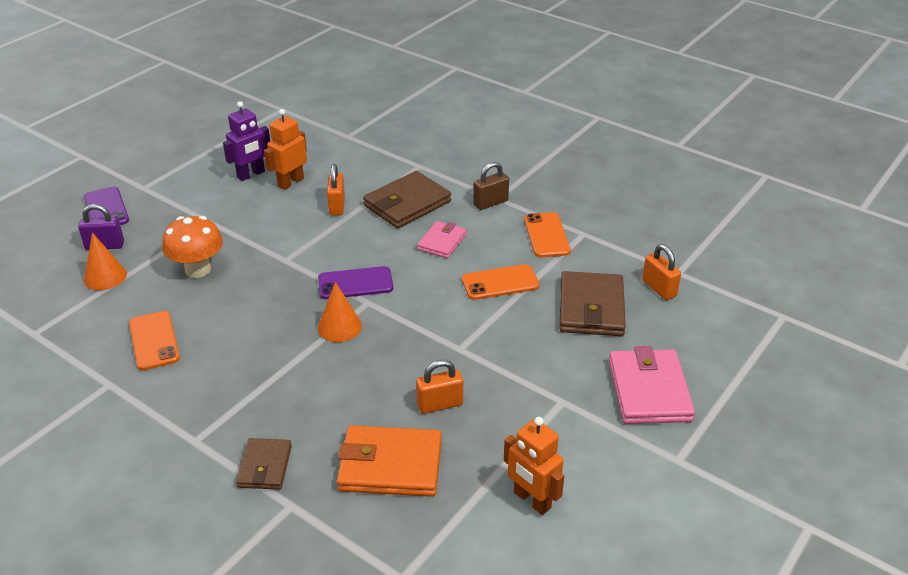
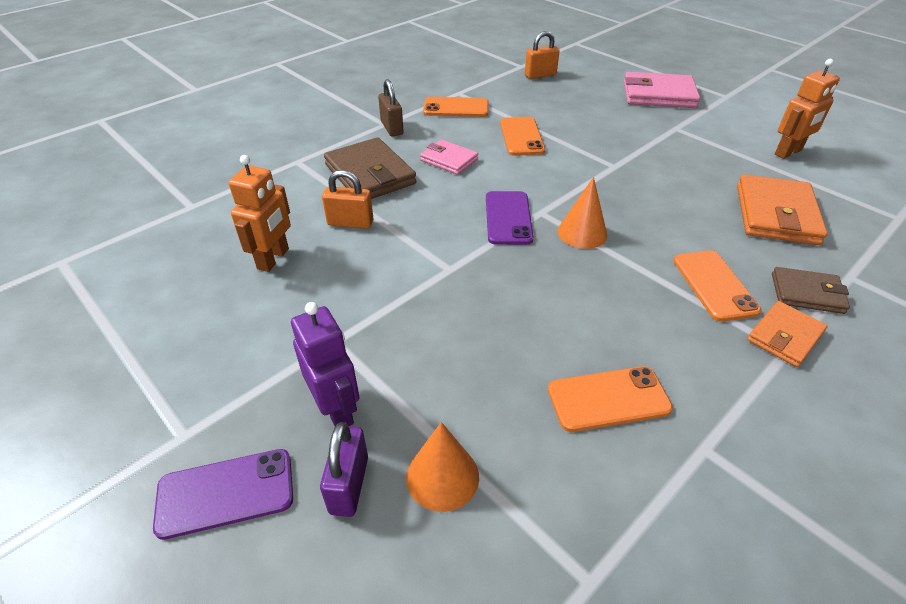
camera: 80 degrees left, 5 degrees up
orange mushroom [162,216,223,278] -> none
purple robot [223,101,270,181] -> purple robot moved to [291,302,360,426]
orange robot [264,109,307,190] -> orange robot turned 120 degrees counterclockwise [229,155,291,272]
orange padlock [416,360,463,414] -> none
brown wallet [560,271,626,336] -> none
none -> orange phone [673,250,761,322]
none -> orange wallet [747,301,827,367]

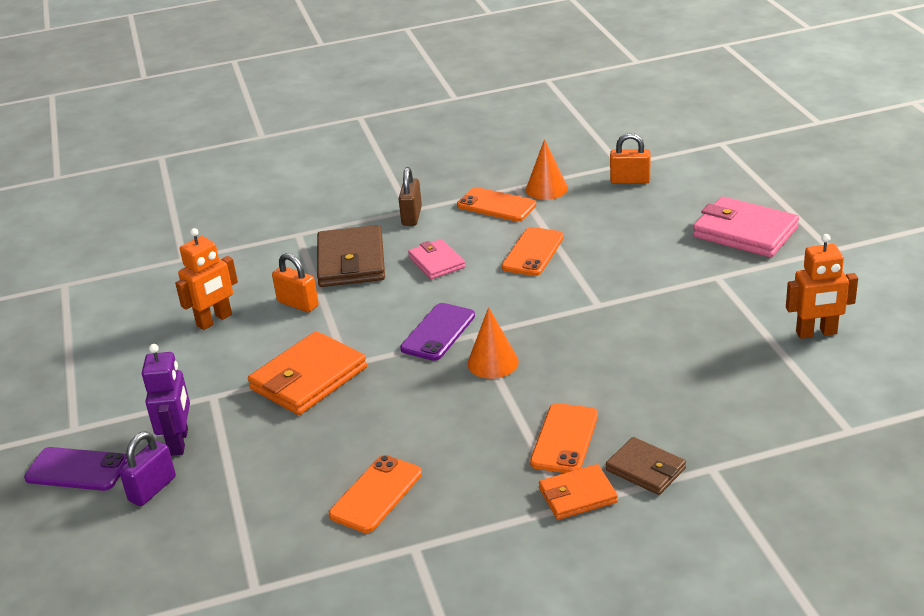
camera: 30 degrees right, 10 degrees down
orange cone [406,422,479,512] -> orange cone moved to [526,139,568,200]
orange phone [548,366,673,432] -> orange phone turned 75 degrees counterclockwise [329,455,422,533]
orange wallet [737,174,828,245] -> orange wallet moved to [248,331,367,415]

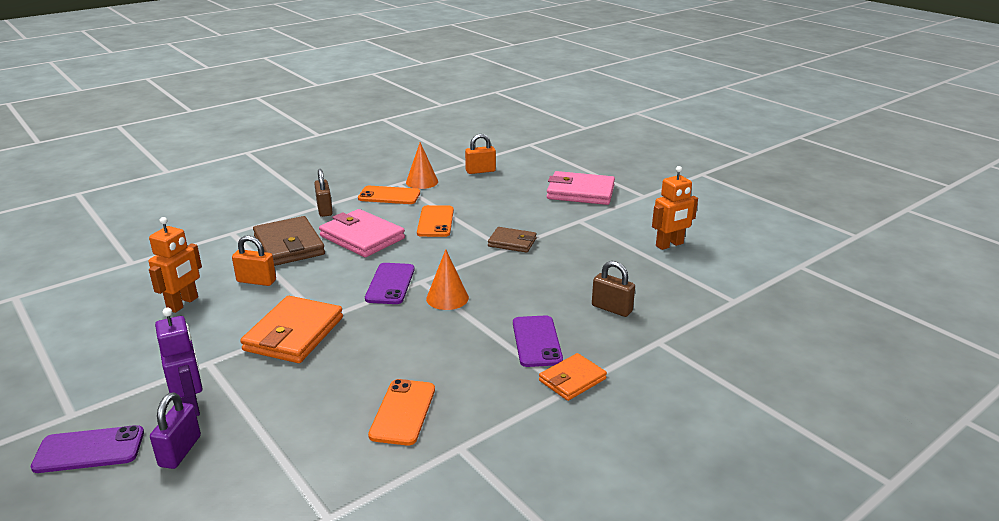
camera: 25 degrees left, 5 degrees down
pink wallet [408,239,465,279] -> pink wallet [319,209,405,257], size x1.68
orange phone [530,403,598,473] -> purple phone [513,315,563,367]
brown wallet [606,437,686,495] -> brown wallet moved to [488,227,537,253]
none -> brown padlock [592,261,635,317]

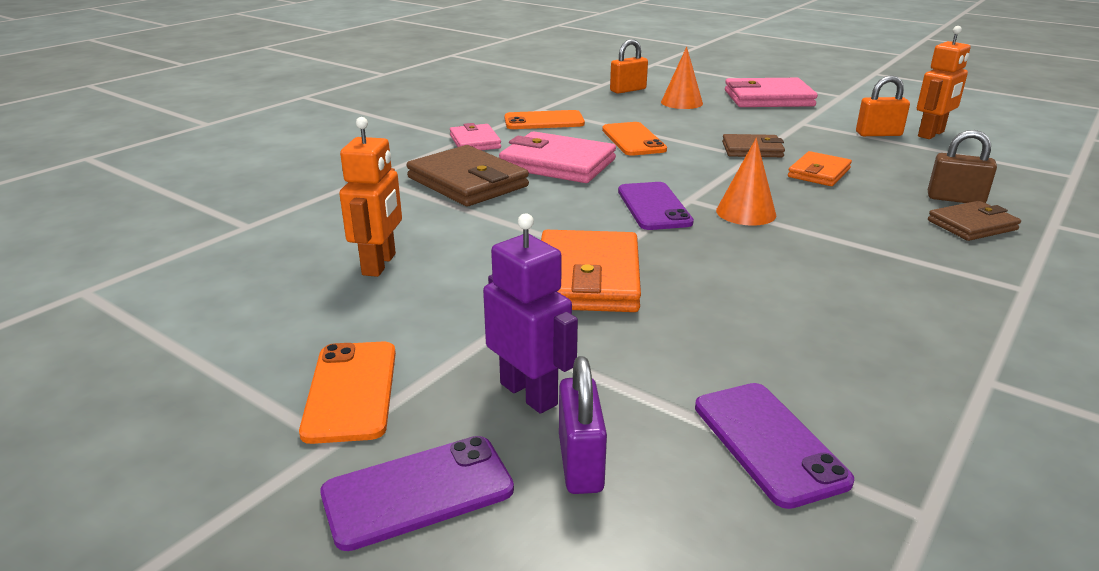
camera: 15 degrees left, 0 degrees up
orange padlock [232,235,276,286] -> orange padlock moved to [856,75,910,136]
brown padlock [314,169,333,217] -> pink wallet [450,123,501,150]
orange phone [368,379,435,445] -> orange phone moved to [299,341,396,444]
orange cone [406,142,438,189] -> orange cone moved to [661,47,703,109]
purple phone [513,315,563,367] -> purple phone moved to [695,383,854,509]
orange wallet [539,353,607,401] -> orange wallet moved to [788,151,852,186]
none -> brown wallet [928,201,1021,241]

